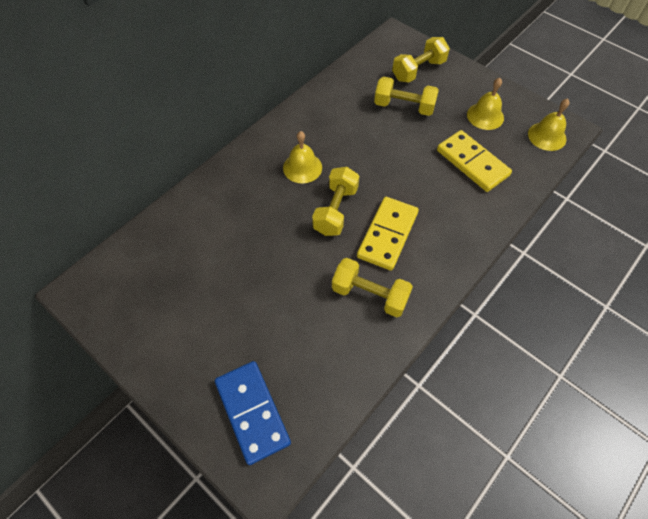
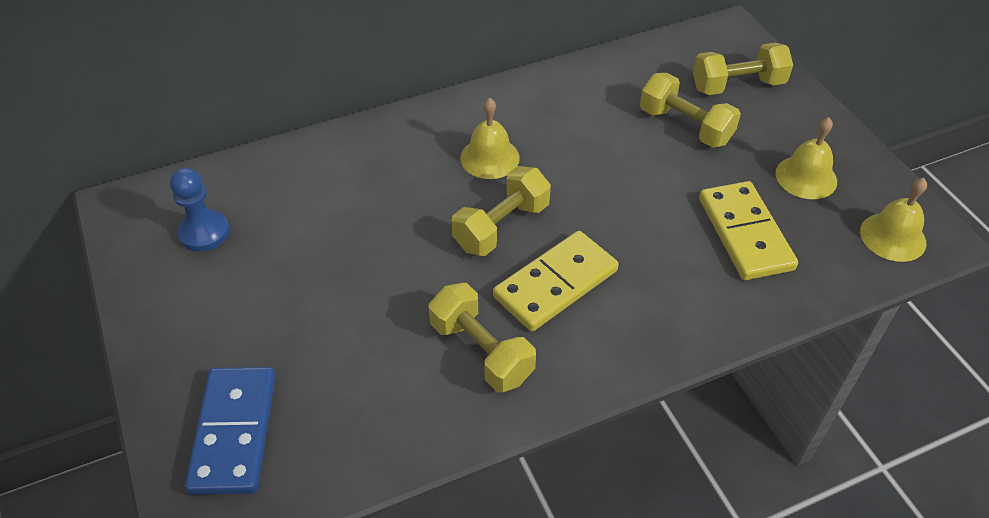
camera: 25 degrees right, 10 degrees down
none -> blue pawn [170,168,229,251]

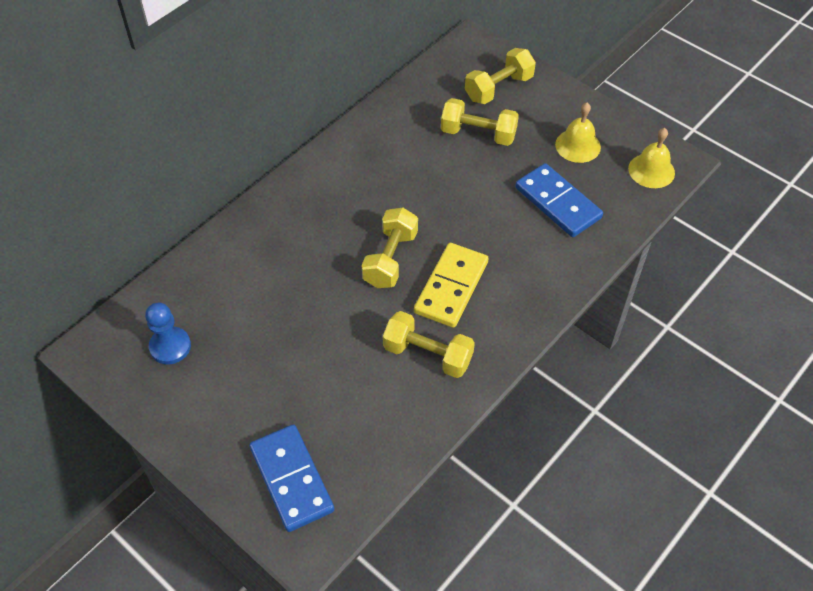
camera: 25 degrees left, 5 degrees up
yellow bell [460,98,520,179] -> none
yellow domino [699,181,798,280] -> blue domino [515,163,603,237]

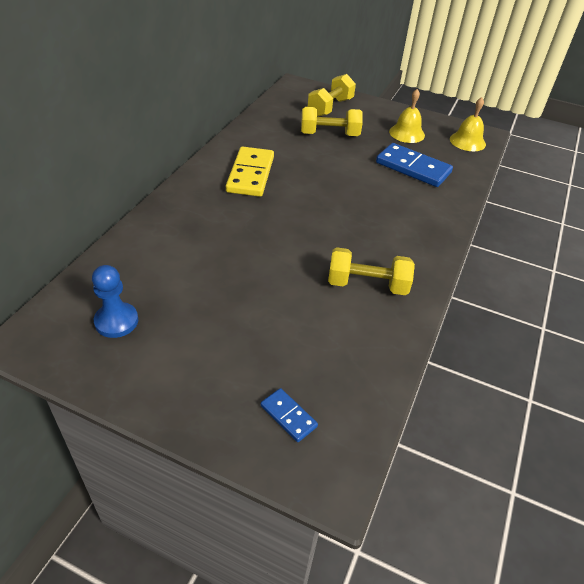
camera: 20 degrees left, 10 degrees down
blue domino [249,424,334,532] -> blue domino [261,388,318,442], size x0.51
yellow dumbbell [362,208,418,288] -> none
yellow domino [414,243,488,328] -> yellow domino moved to [226,146,274,197]

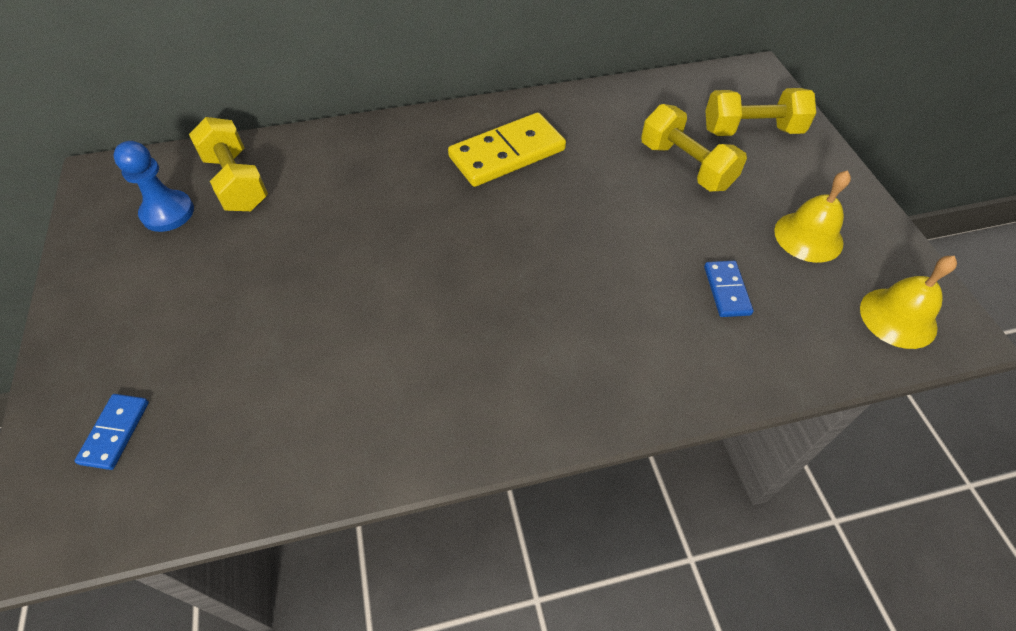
camera: 55 degrees right, 10 degrees up
yellow dumbbell [328,247,415,295] -> yellow dumbbell moved to [189,117,268,211]
blue domino [376,143,453,187] -> blue domino [704,261,753,317], size x0.51

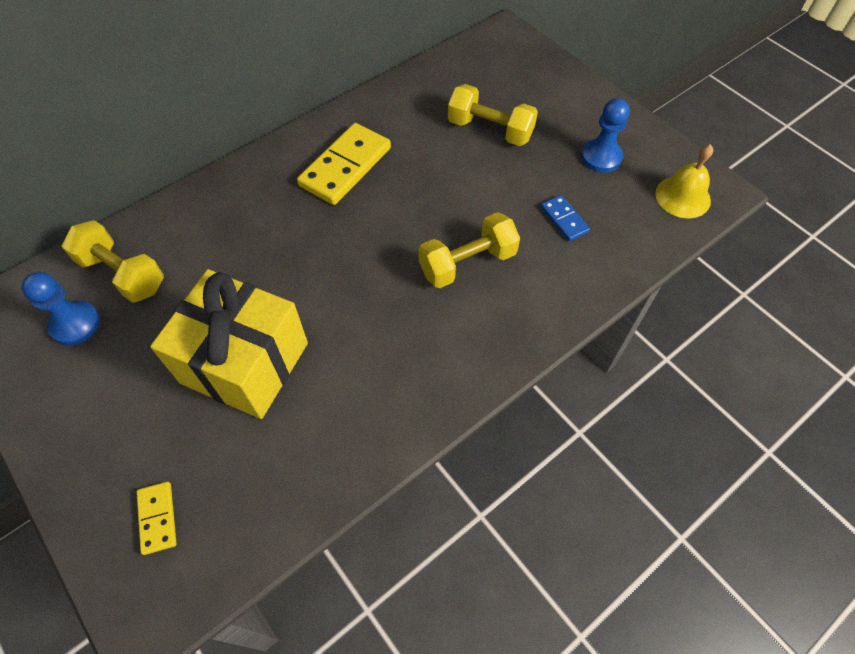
camera: 25 degrees left, 5 degrees up
blue domino [74,394,149,470] -> yellow domino [137,482,177,555]
yellow dumbbell [705,88,816,136] -> yellow dumbbell moved to [418,212,520,288]
yellow bell [774,171,851,263] -> blue pawn [581,98,630,173]
none -> yellow gift [150,269,308,419]

